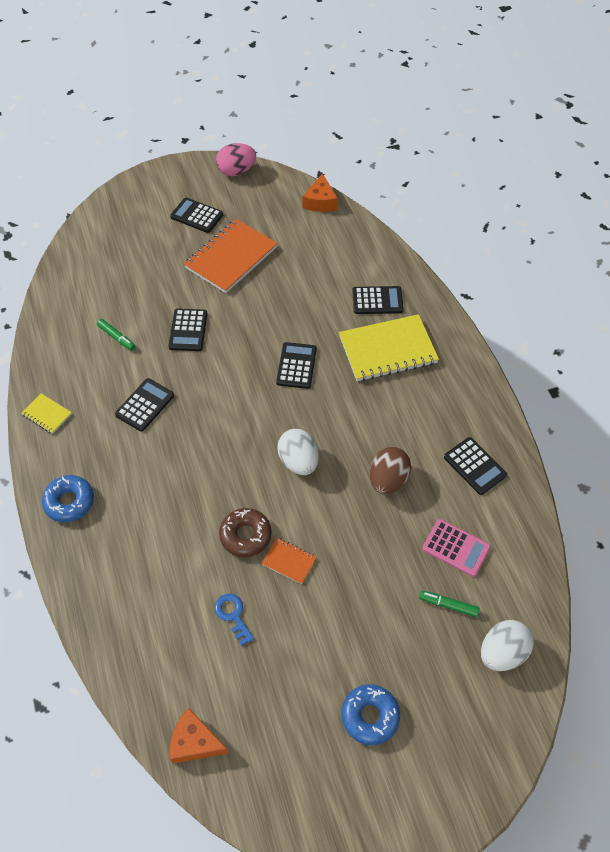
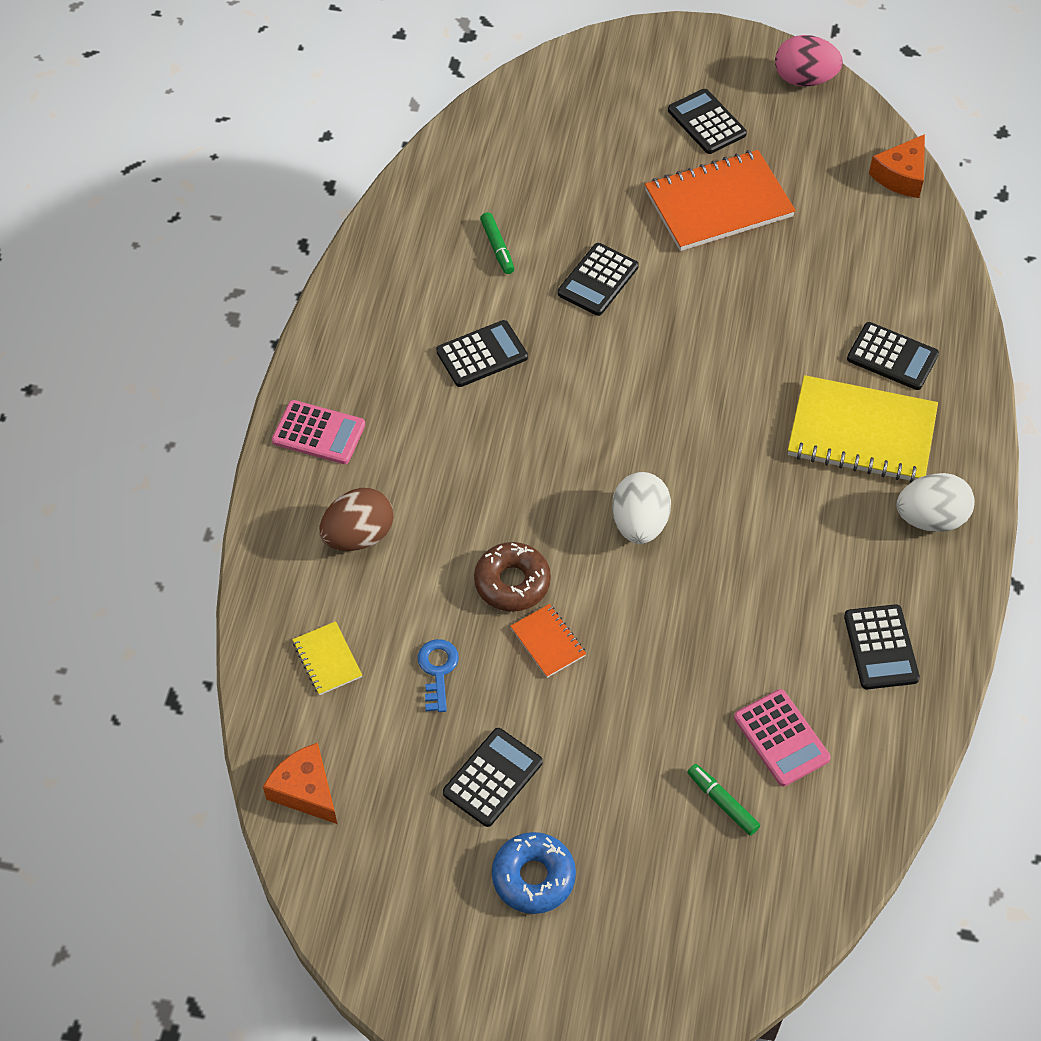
camera: 30 degrees right, 0 degrees up
yellow notebook [22,393,72,434] -> yellow notebook moved to [293,621,362,695]
blue donut [42,475,94,522] -> pink calculator [272,400,365,464]
black calculator [276,342,317,389] -> black calculator moved to [443,728,543,827]
brown egg [370,447,411,494] -> brown egg moved to [319,488,394,551]
white egg [481,620,534,671] -> white egg moved to [896,473,975,532]

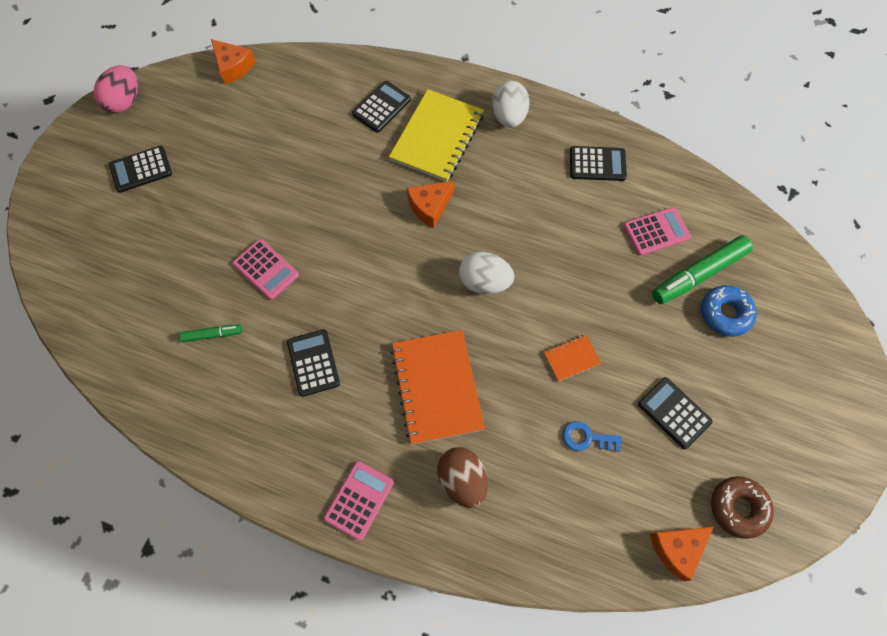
camera: 80 degrees left, 10 degrees up
yellow notebook [293,621,362,695] -> none
brown donut [474,542,551,612] -> brown donut moved to [711,476,774,539]
blue donut [492,832,576,914] -> blue donut moved to [701,285,757,337]
black calculator [558,243,639,316] -> pink calculator [233,239,299,300]
orange notebook [645,150,796,251] -> orange notebook moved to [391,330,485,445]
green marker [687,764,760,835] -> green marker [652,235,753,304], size x1.96
none -> orange cheese [407,181,454,228]

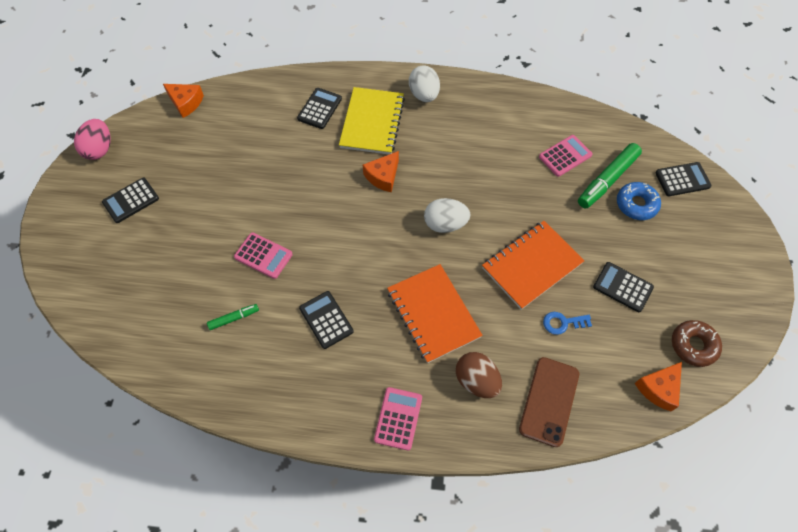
camera: 15 degrees left, 5 degrees down
orange notebook [544,335,601,381] -> orange notebook [482,221,585,310], size x2.16
black calculator [570,146,627,181] -> black calculator moved to [655,162,712,196]
none -> brown phone [519,357,579,447]

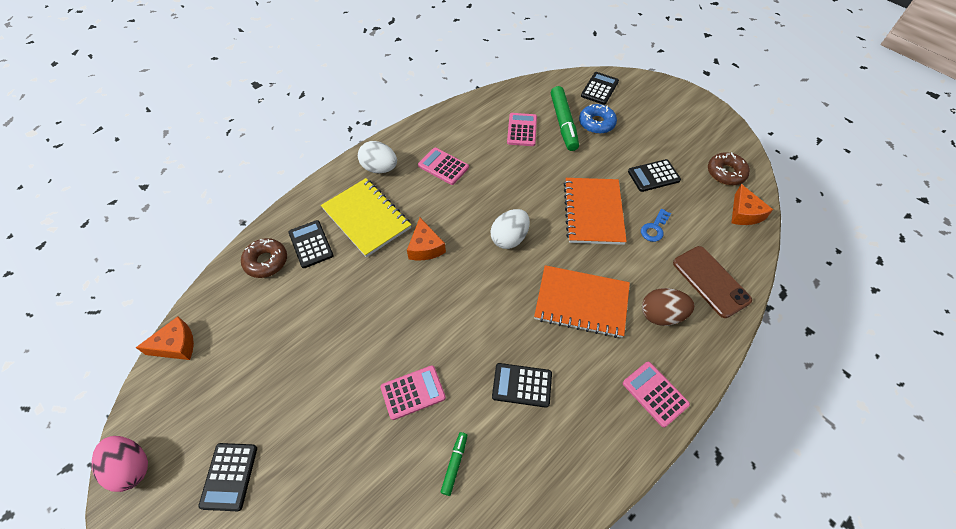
camera: 50 degrees left, 5 degrees down
none -> brown donut [241,238,287,278]
none -> pink calculator [418,148,469,185]

